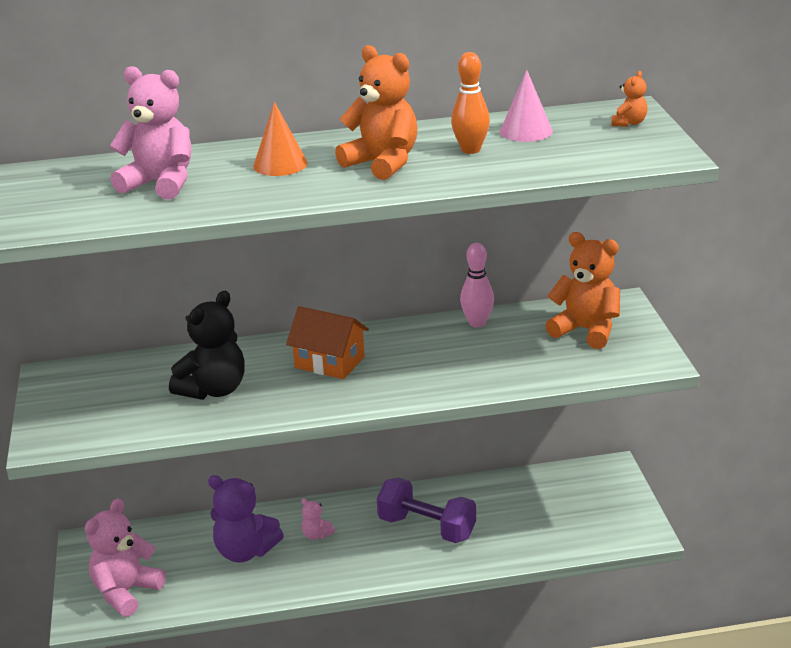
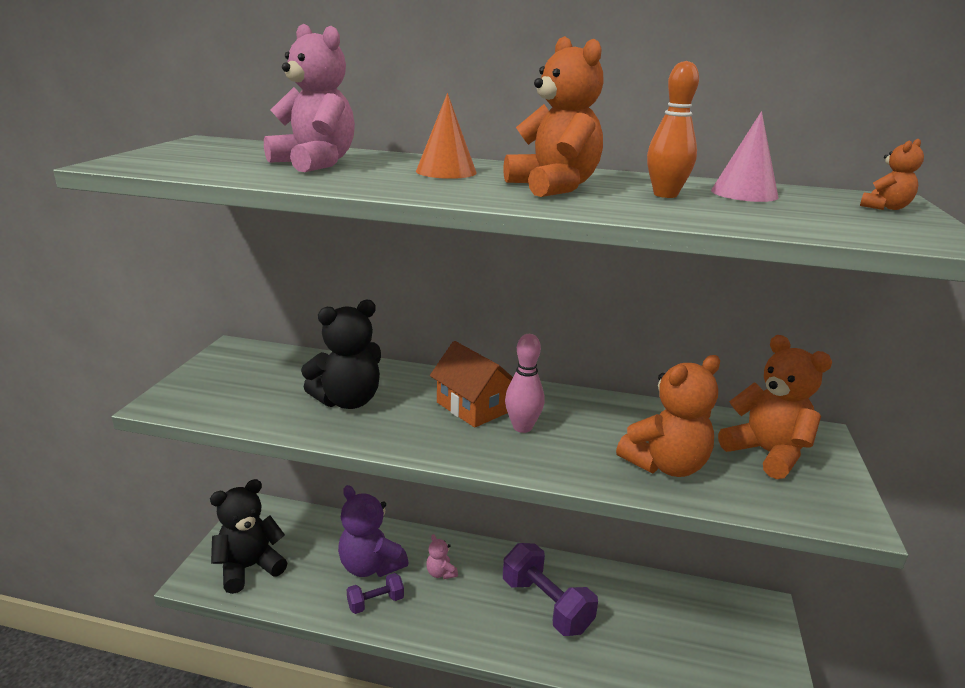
camera: 20 degrees right, 5 degrees down
pink teddy bear [85,498,166,617] -> black teddy bear [210,479,288,594]
pink bowling pin [460,243,494,327] -> pink bowling pin moved to [505,334,544,433]
none -> purple dumbbell [347,573,404,614]
none -> orange teddy bear [616,355,720,477]

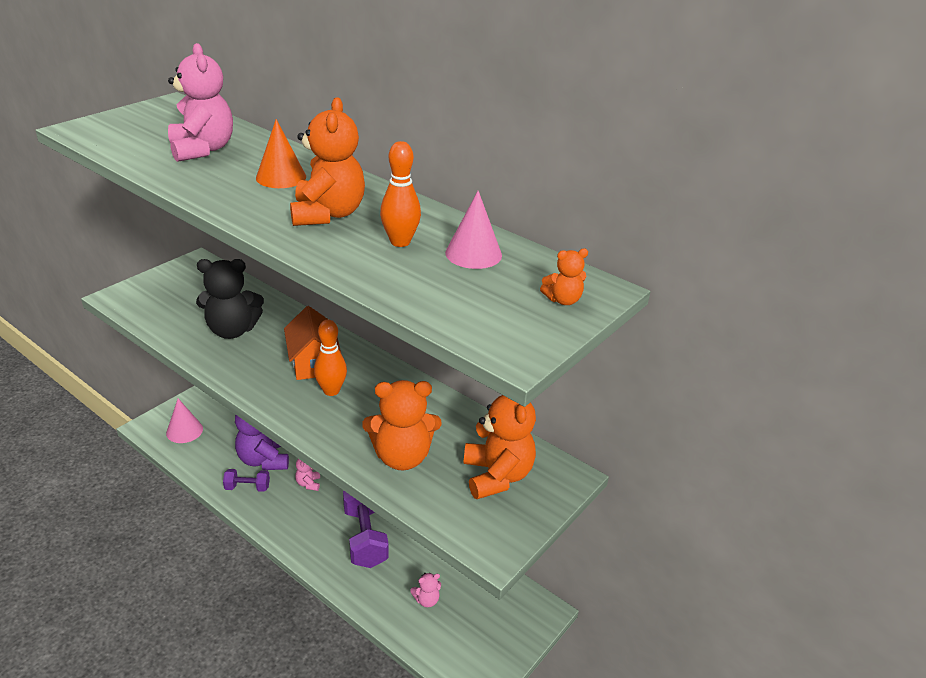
camera: 25 degrees right, 10 degrees up
black teddy bear [210,479,288,594] -> pink cone [166,398,203,443]
pink bowling pin [505,334,544,433] -> orange bowling pin [314,319,347,396]
none -> pink teddy bear [410,573,441,607]

